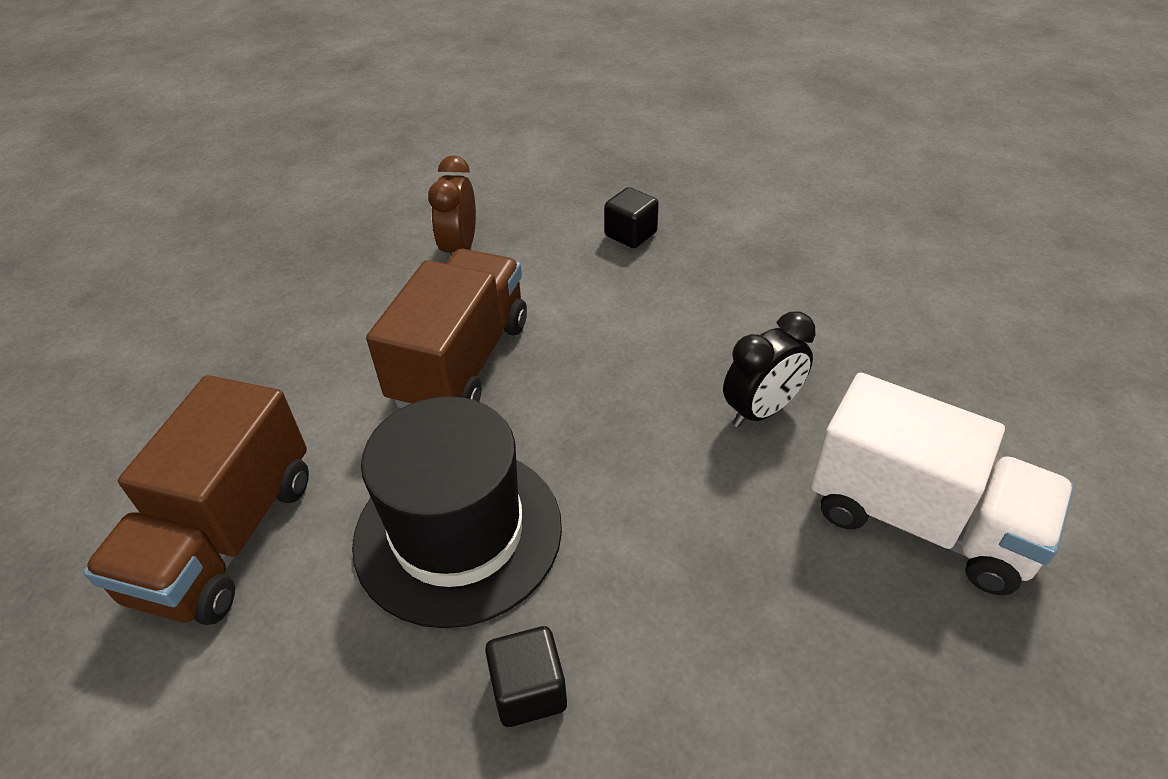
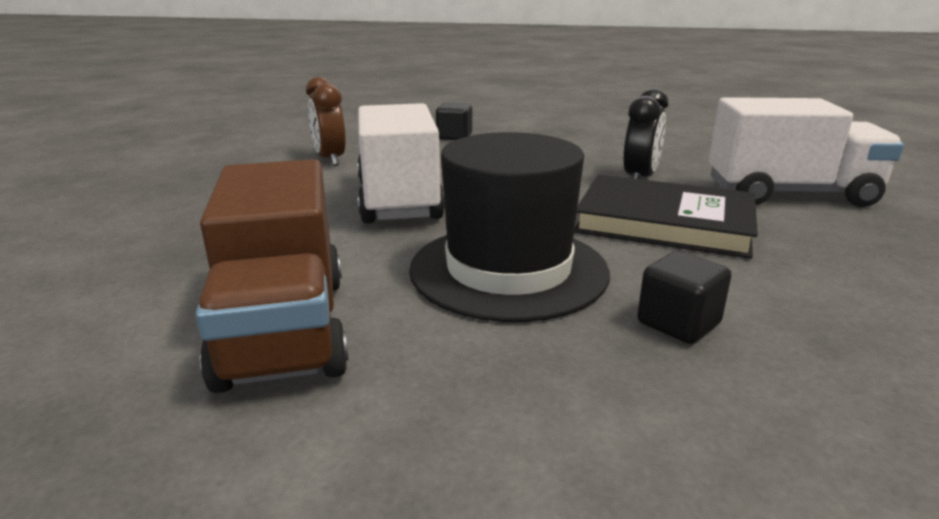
camera: 30 degrees left, 20 degrees down
brown truck [366,249,527,408] -> white truck [357,103,445,224]
none -> black book [574,175,758,259]

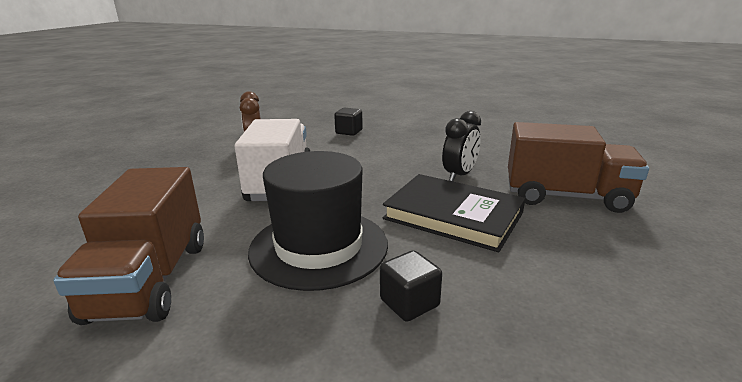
camera: 10 degrees right, 0 degrees up
white truck [709,97,904,207] -> brown truck [508,122,649,213]

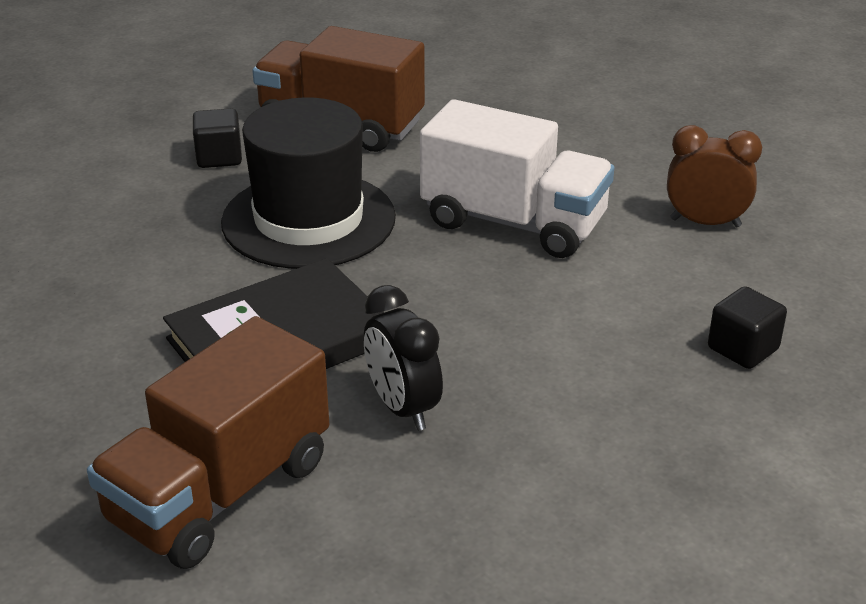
camera: 115 degrees right, 10 degrees up
black cube [380,250,442,322] -> black cube moved to [193,108,242,168]

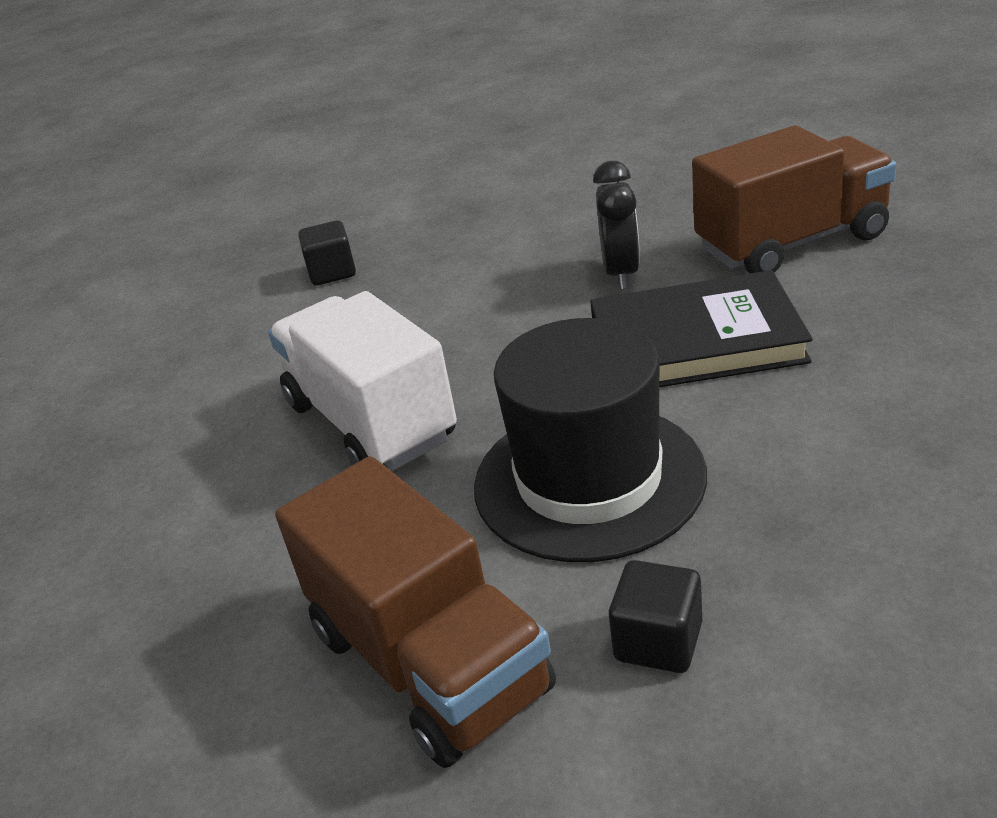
camera: 145 degrees left, 0 degrees up
brown clock [667,125,762,227] -> none

